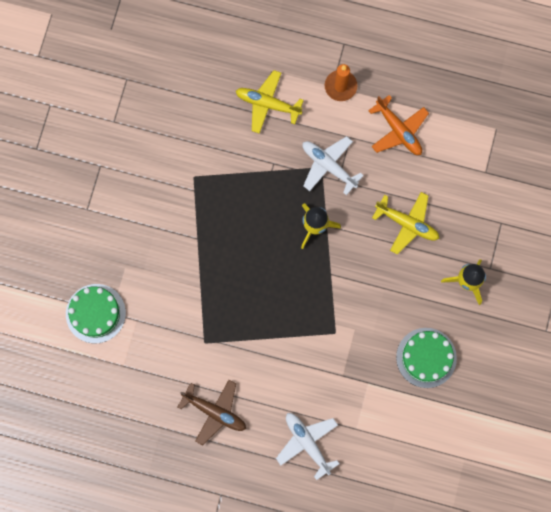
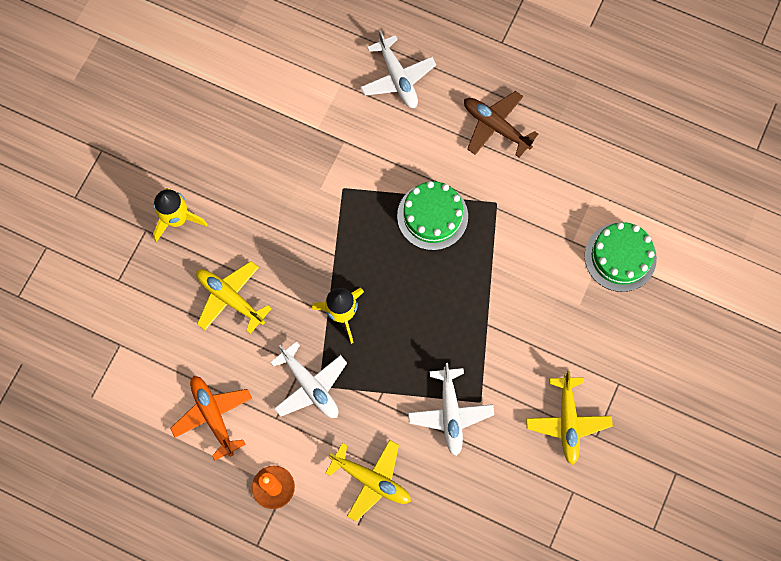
camera: 170 degrees left, 5 degrees down
green cake [396,328,457,388] -> green cake moved to [397,181,468,250]
none -> white plane [408,363,494,456]
none -> yellow plane [526,371,613,465]

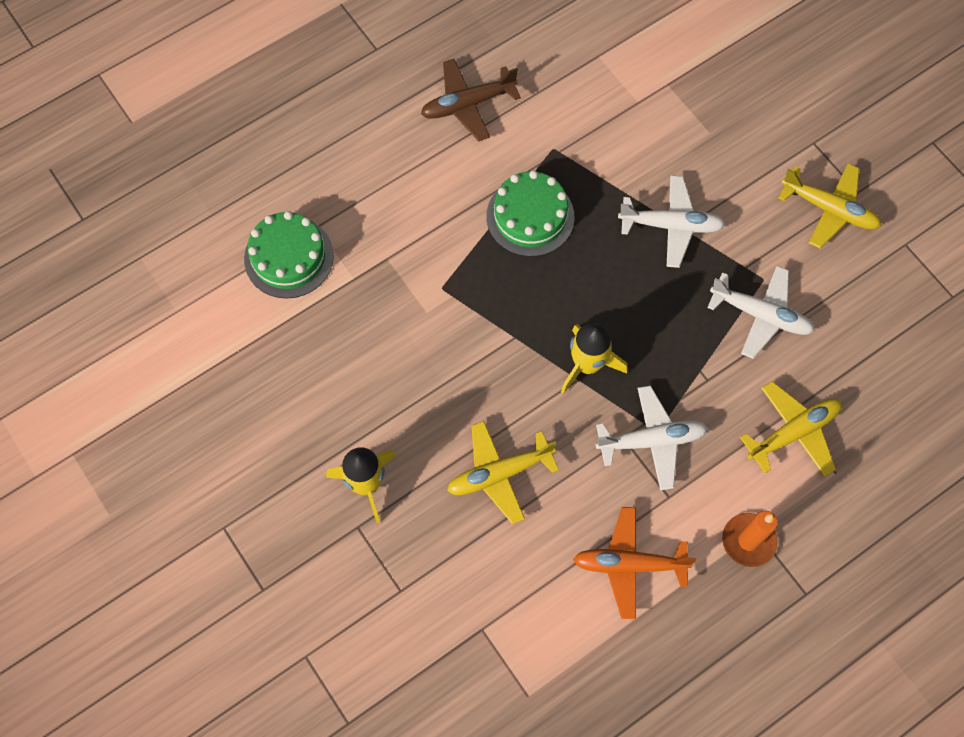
camera: 60 degrees left, 5 degrees down
white plane [361,30,436,108] -> white plane moved to [618,175,726,268]
green cake [584,222,657,292] -> green cake moved to [244,211,334,298]

